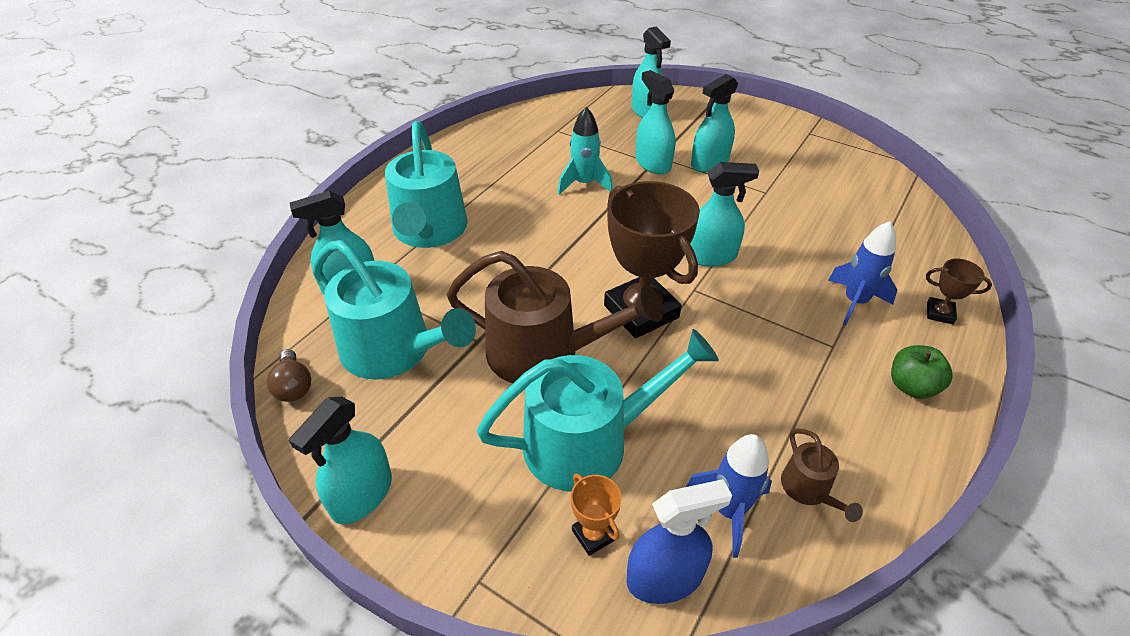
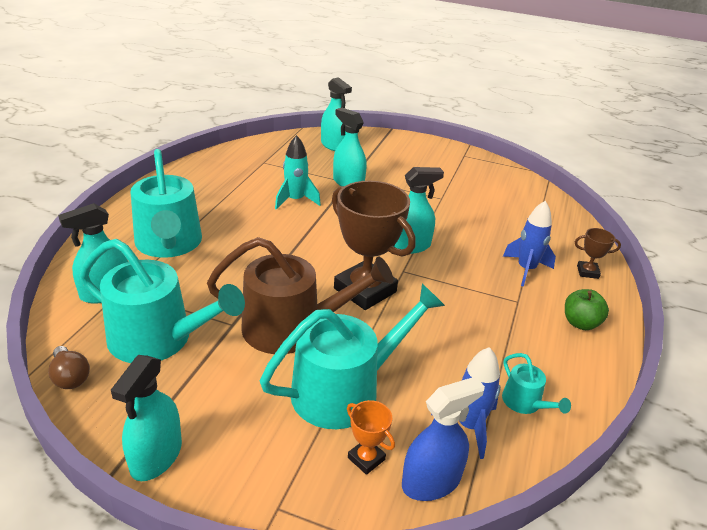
camera: 15 degrees left, 10 degrees down
turquoise spray bottle [691,74,738,172] -> none
brown watering can [781,428,863,522] -> turquoise watering can [502,353,571,414]

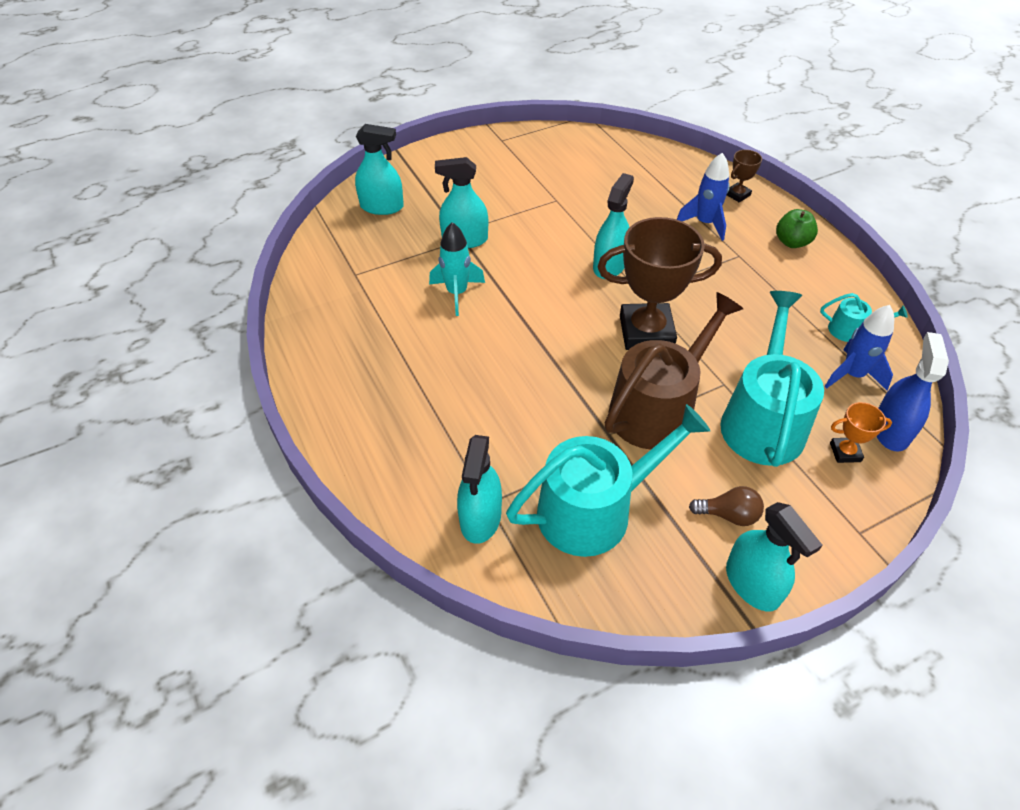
camera: 45 degrees left, 15 degrees up
brown light bulb [48,346,90,389] -> brown light bulb moved to [689,486,764,526]
turquoise watering can [131,149,202,258] -> none

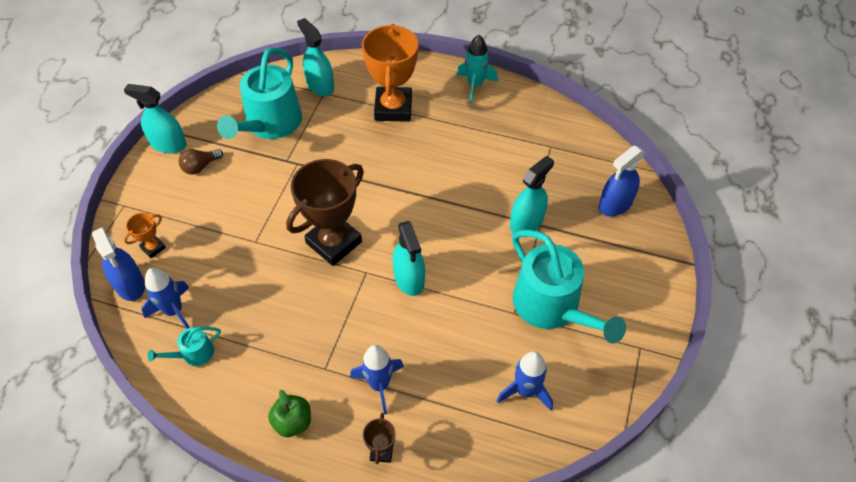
camera: 135 degrees right, 5 degrees up
turquoise spray bottle [355,124,404,215] -> blue spray bottle [599,146,645,216]
turquoise rocket [429,222,485,316] -> turquoise rocket moved to [457,35,498,103]
brown watering can [605,292,743,450] -> none
turquoise watering can [720,291,824,467] -> turquoise watering can moved to [512,230,626,343]
none -> orange trophy [362,24,418,122]
none -> blue rocket [497,351,553,411]

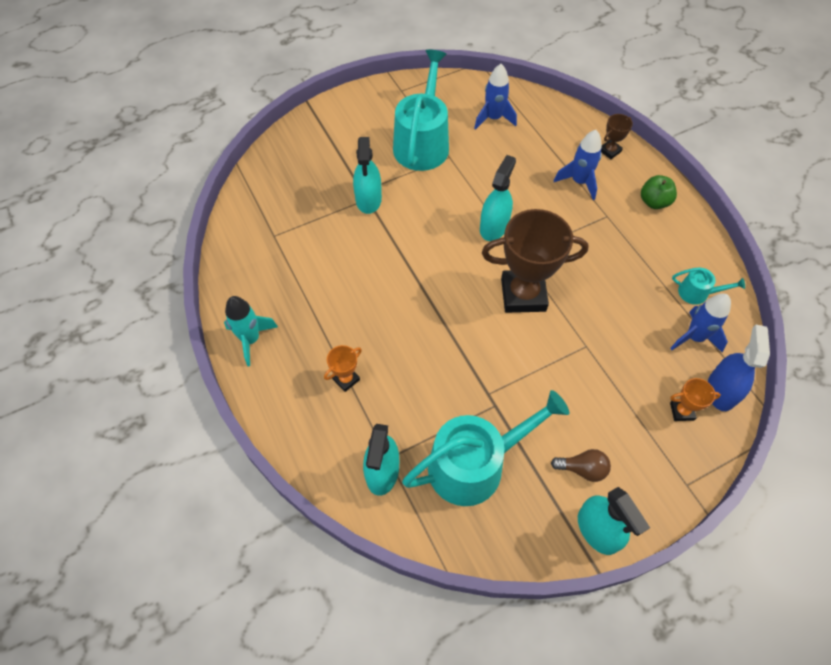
camera: 135 degrees left, 5 degrees up
orange trophy [362,24,418,122] -> orange trophy [324,345,362,392], size x0.45
turquoise spray bottle [510,156,554,233] -> turquoise spray bottle turned 90 degrees counterclockwise [353,137,382,214]
blue spray bottle [599,146,645,216] -> none

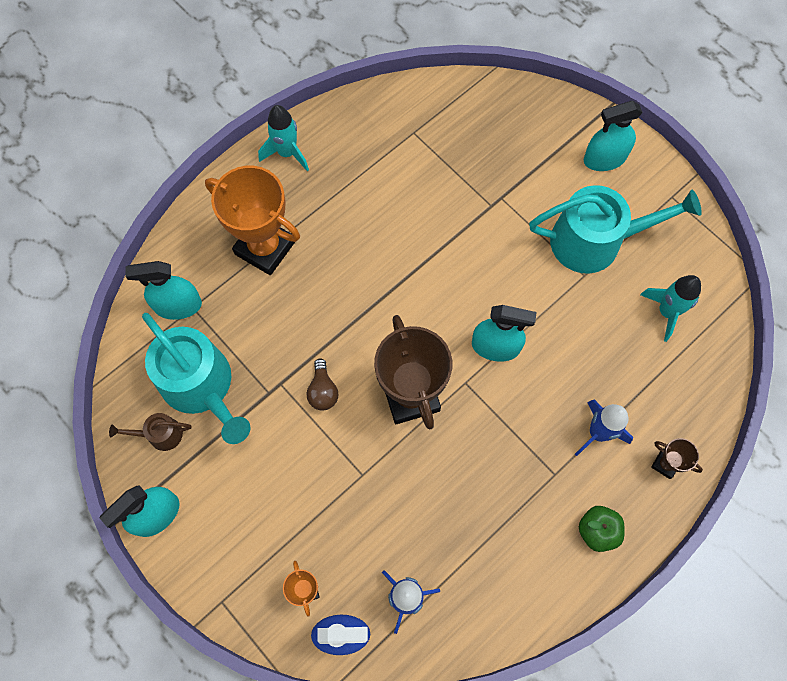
camera: 75 degrees right, 10 degrees up
orange trophy [324,345,362,392] -> orange trophy [205,166,300,275], size x2.24
turquoise spray bottle [353,137,382,214] -> turquoise spray bottle moved to [584,101,643,171]
blue rocket [474,64,517,130] -> turquoise rocket [640,275,701,342]
brown light bulb [551,449,611,482] -> brown light bulb moved to [307,358,338,411]
turquoise watering can [672,267,745,305] -> none
none -> brown watering can [109,413,192,451]

